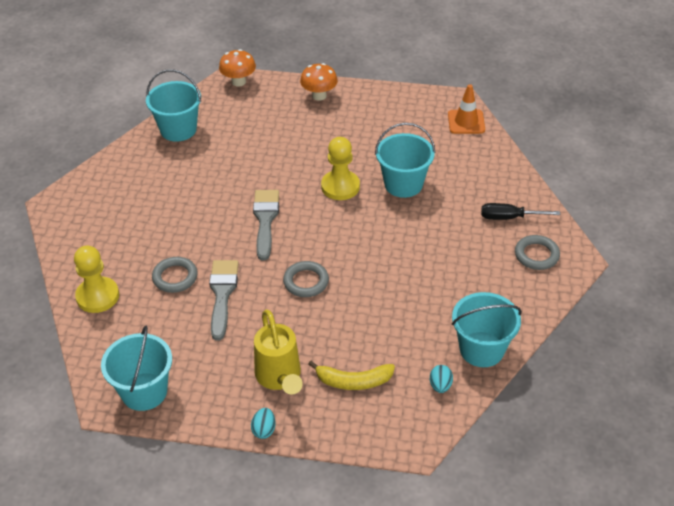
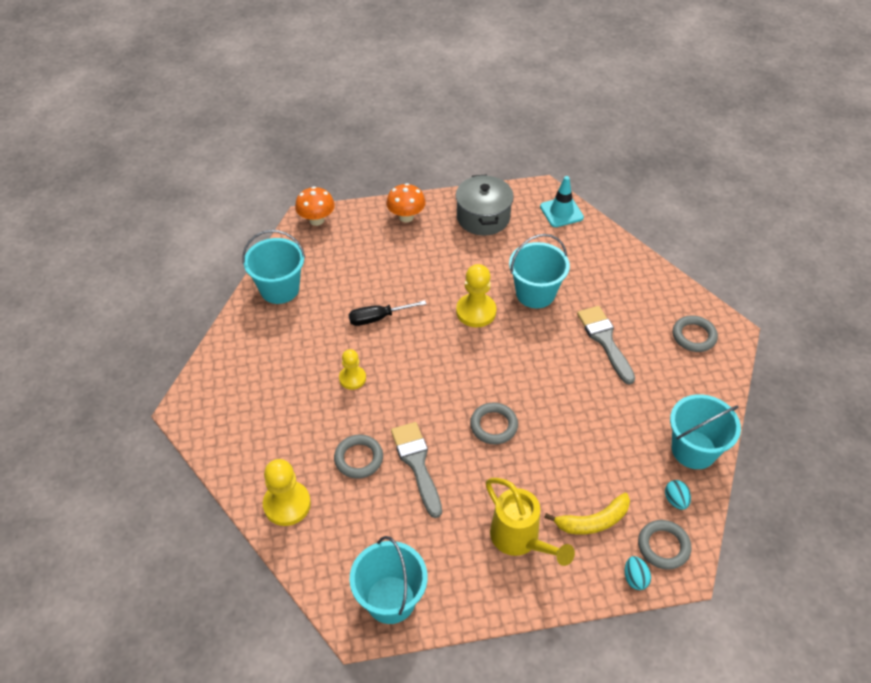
camera: 20 degrees left, 5 degrees up
turquoise egg [251,408,275,439] -> turquoise egg moved to [625,556,651,590]
grey brush [253,190,279,261] -> grey brush moved to [577,306,635,385]
orange traffic cone [448,84,485,134] -> turquoise traffic cone [540,176,584,227]
black screwdriver [481,203,560,220] -> black screwdriver moved to [348,300,426,326]
none -> yellow pawn [339,349,366,390]
none -> grey pot [456,175,514,236]
none -> grey ring [638,520,691,570]

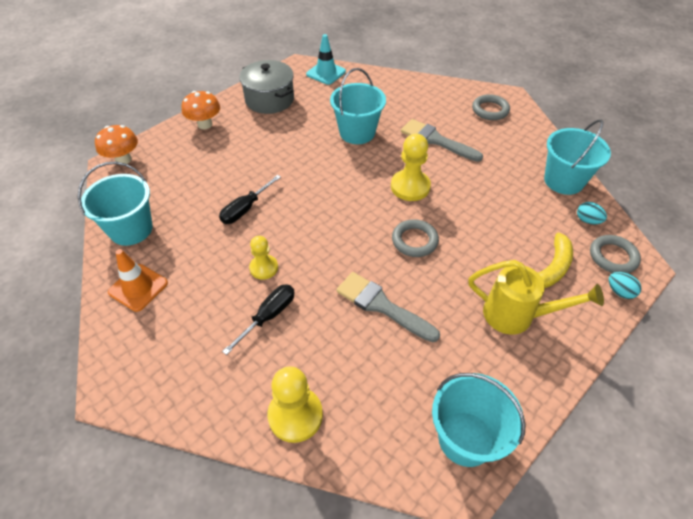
camera: 35 degrees left, 0 degrees up
grey ring [334,435,383,479] -> none
yellow pawn [456,264,497,327] -> yellow pawn moved to [391,134,431,201]
none -> orange traffic cone [108,249,168,312]
none -> black screwdriver [222,284,295,355]

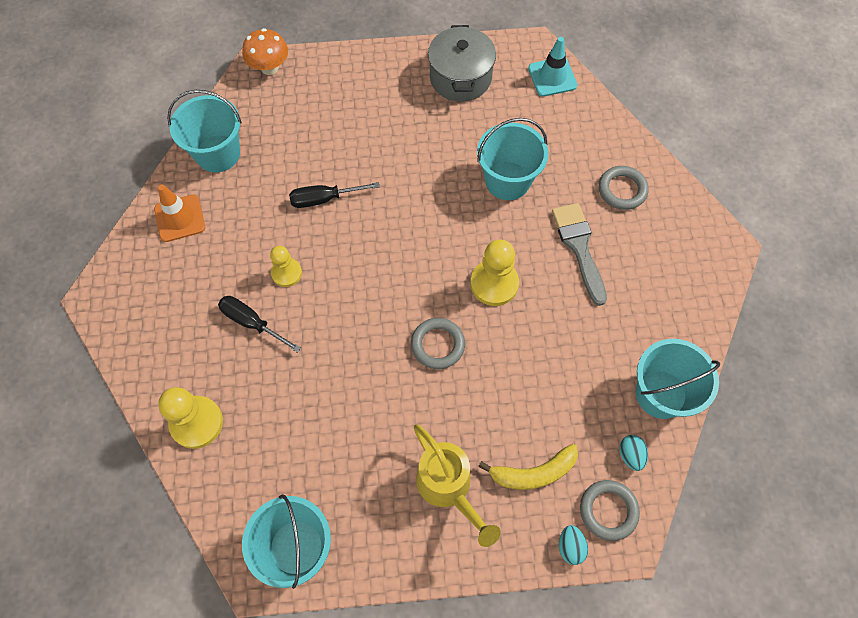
camera: 40 degrees right, 15 degrees up
orange mushroom [182,91,220,129] -> none
black screwdriver [222,284,295,355] -> black screwdriver turned 135 degrees counterclockwise [218,296,301,353]
grey brush [336,272,440,342] -> none
grey ring [472,94,510,120] -> grey ring moved to [599,166,649,210]

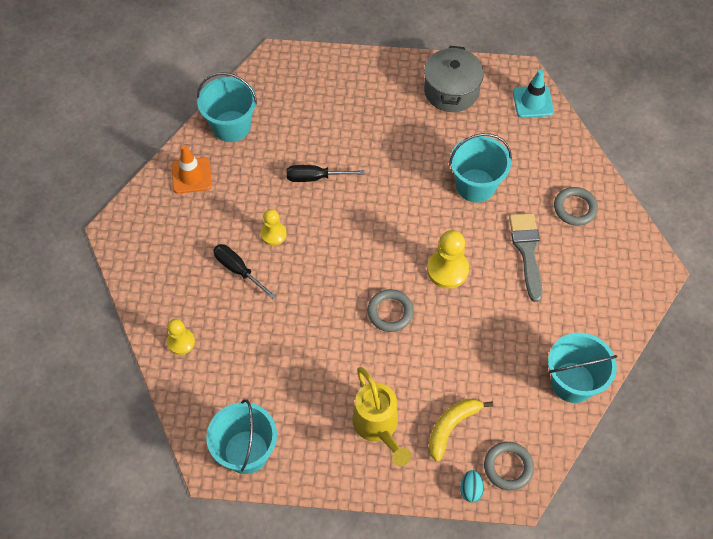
camera: 10 degrees right, 5 degrees down
yellow pawn [158,387,223,449] -> yellow pawn [167,319,195,355], size x0.63
orange mushroom [242,28,288,75] -> none
yellow banana [478,444,578,490] -> yellow banana turned 135 degrees clockwise [429,399,493,462]
turquoise egg [619,435,648,471] -> none

